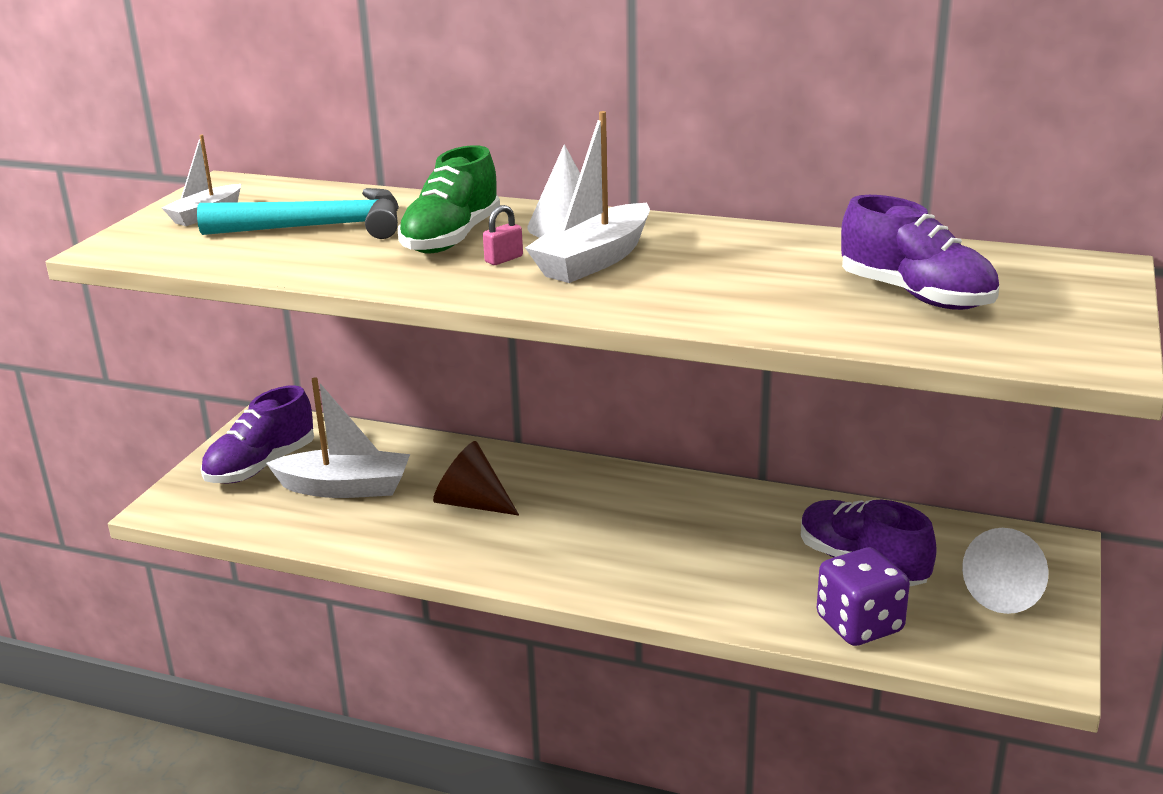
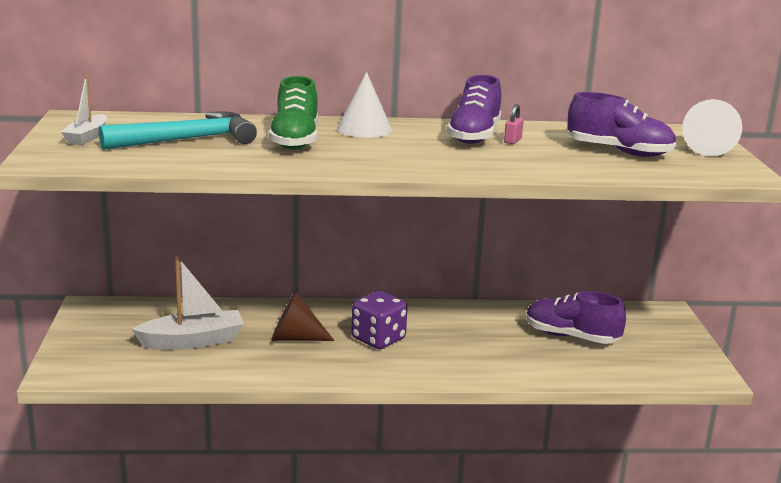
camera: 25 degrees left, 5 degrees down
purple shoe [201,385,314,483] -> purple shoe moved to [447,75,501,144]
pink padlock [483,205,523,265] -> pink padlock moved to [504,104,524,144]
white boat [525,111,650,283] -> none
purple dice [817,547,910,646] -> purple dice moved to [351,291,408,349]
white cone [962,528,1049,614] -> white cone moved to [682,99,742,156]

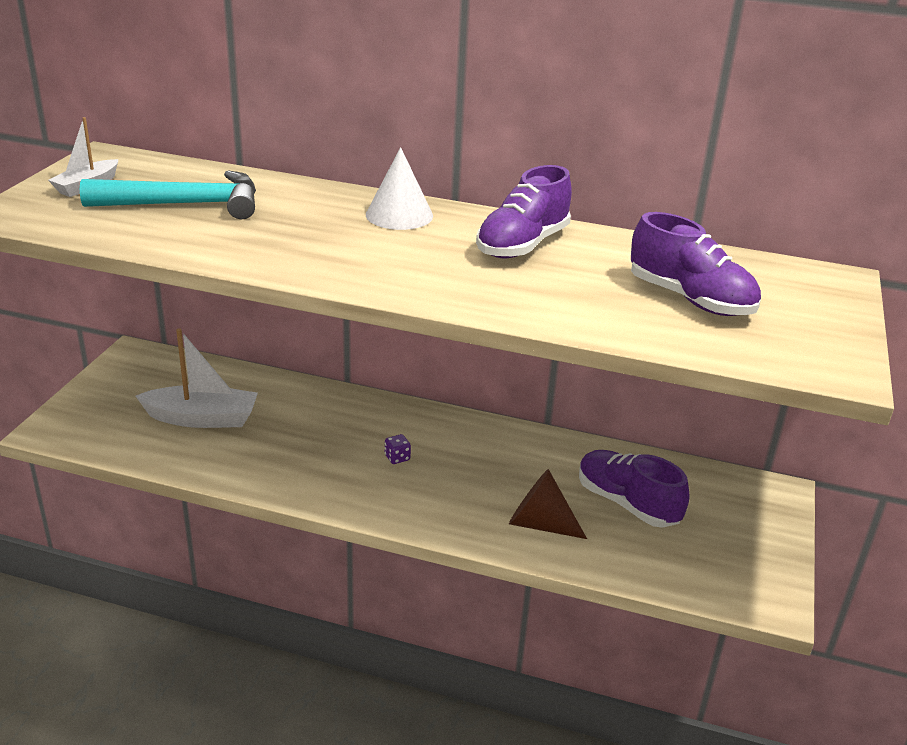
camera: 20 degrees right, 10 degrees up
green shoe [269,76,318,150] -> none
brown cone [271,292,335,341] -> brown cone moved to [509,469,587,539]
purple dice [351,291,408,349] -> purple dice [385,434,411,464], size x0.43
pink padlock [504,104,524,144] -> none
white cone [682,99,742,156] -> none

